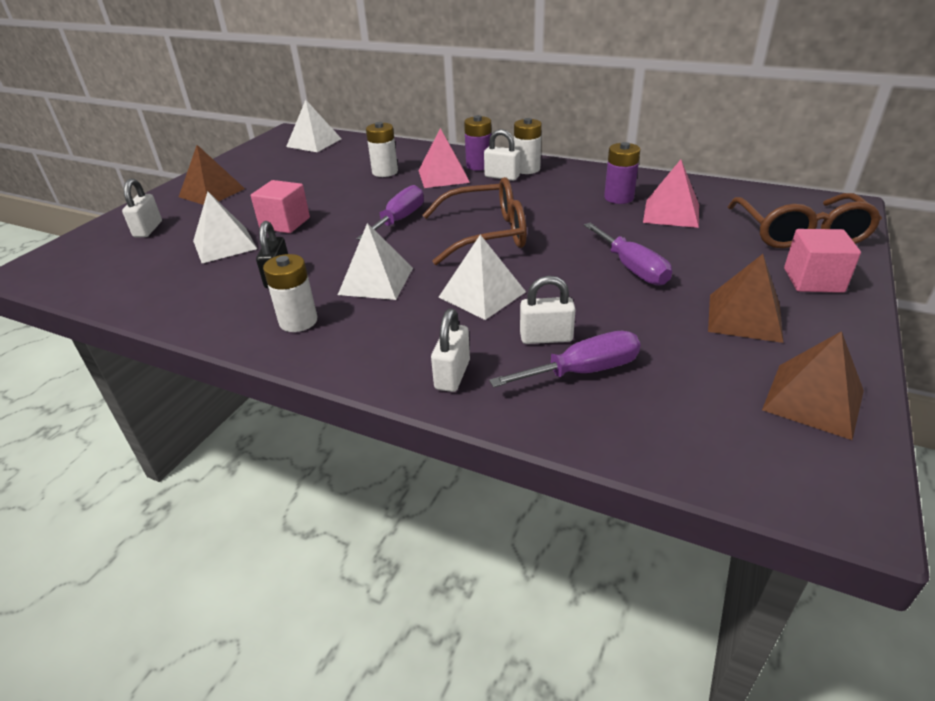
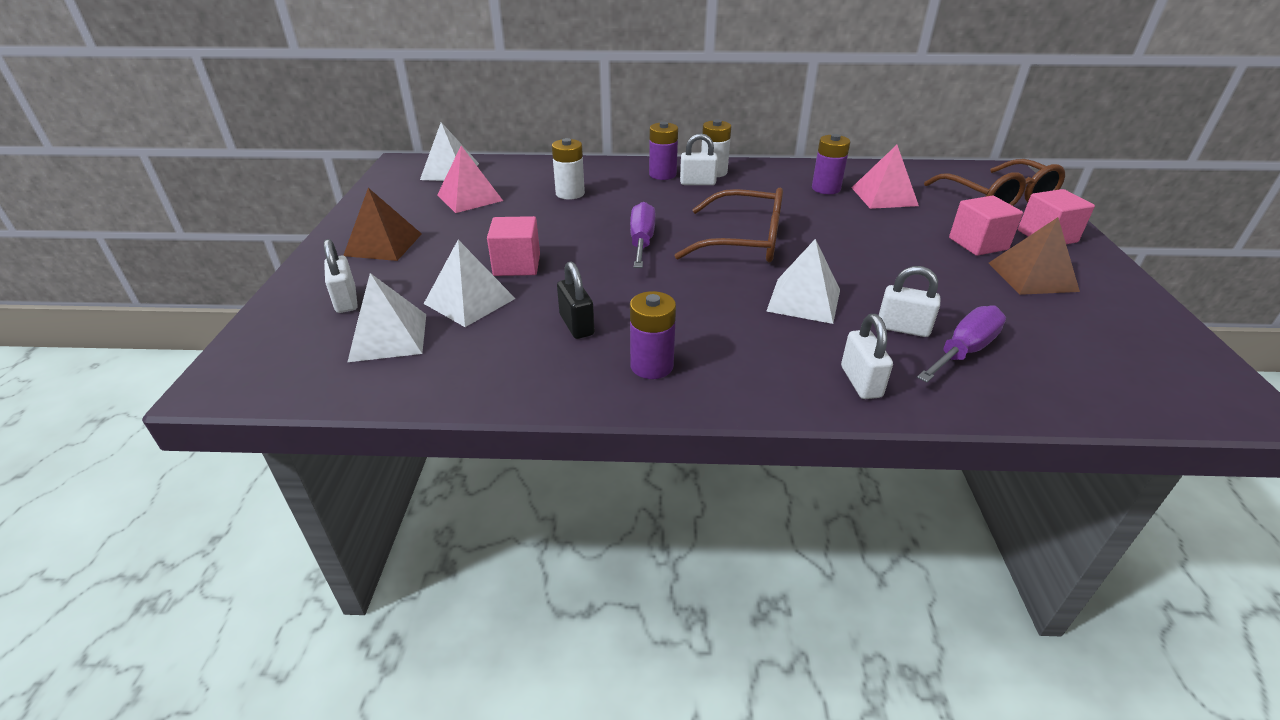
camera: 25 degrees left, 0 degrees up
white battery [263,254,317,332] -> purple battery [630,291,676,379]
white pyramid [338,223,413,300] -> white pyramid moved to [348,273,426,362]
pink pyramid [419,128,470,188] -> pink pyramid moved to [437,146,503,213]
brown glasses [423,177,527,265] -> brown glasses turned 45 degrees clockwise [674,188,783,262]
white padlock [520,276,576,344] -> white padlock turned 45 degrees clockwise [878,266,940,337]
purple screwdriver [584,223,672,286] -> none
brown pyramid [762,331,864,440] -> none
none -> pink cube [949,195,1023,256]

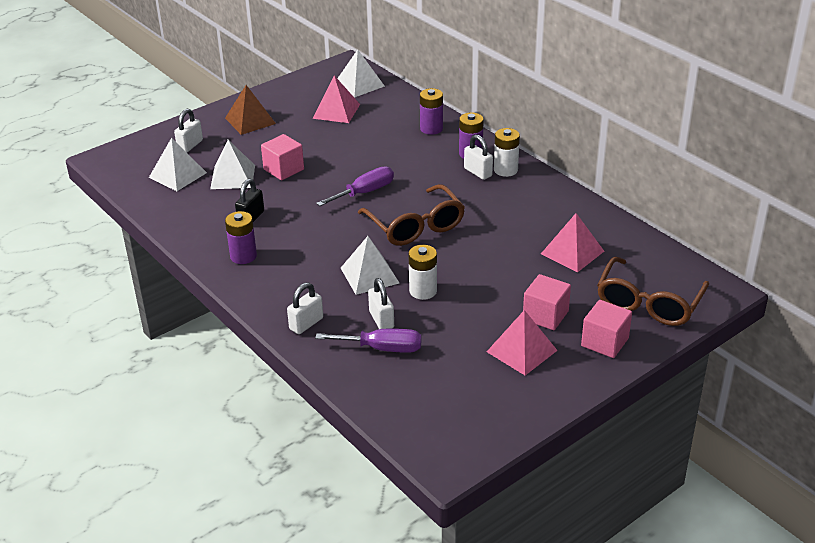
camera: 50 degrees right, 0 degrees up
white battery [552,138,585,200] -> white battery moved to [408,245,437,300]
purple battery [812,134,850,194] -> purple battery moved to [420,88,443,135]
brown pyramid [989,217,1080,295] -> pink pyramid [487,310,558,375]

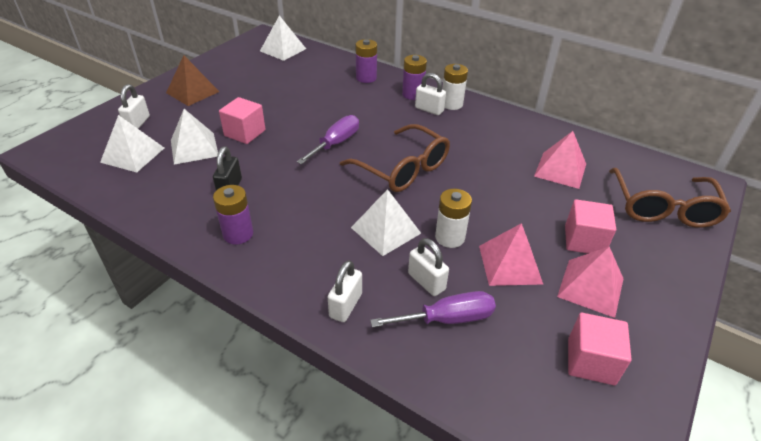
camera: 20 degrees left, 5 degrees up
pink pyramid [312,75,360,123] -> pink pyramid moved to [479,223,543,286]
pink cube [581,300,632,358] -> pink cube moved to [568,313,632,385]

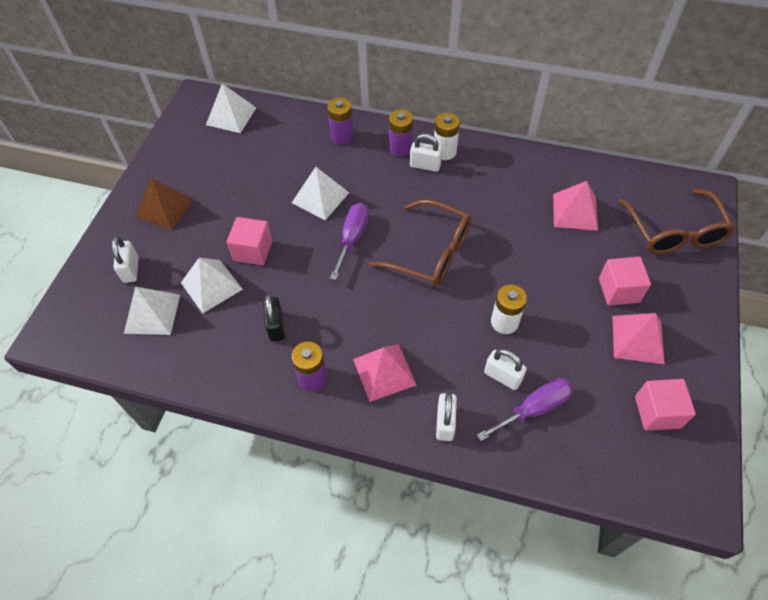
camera: 15 degrees left, 15 degrees up
white pyramid [351,189,421,256] -> white pyramid moved to [292,167,349,220]
pink pyramid [479,223,543,286] -> pink pyramid moved to [353,344,416,402]

